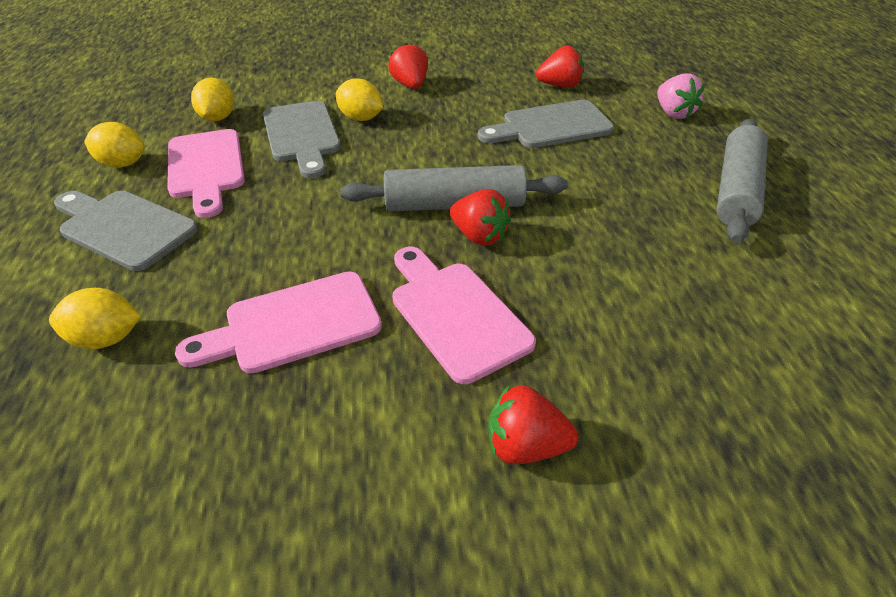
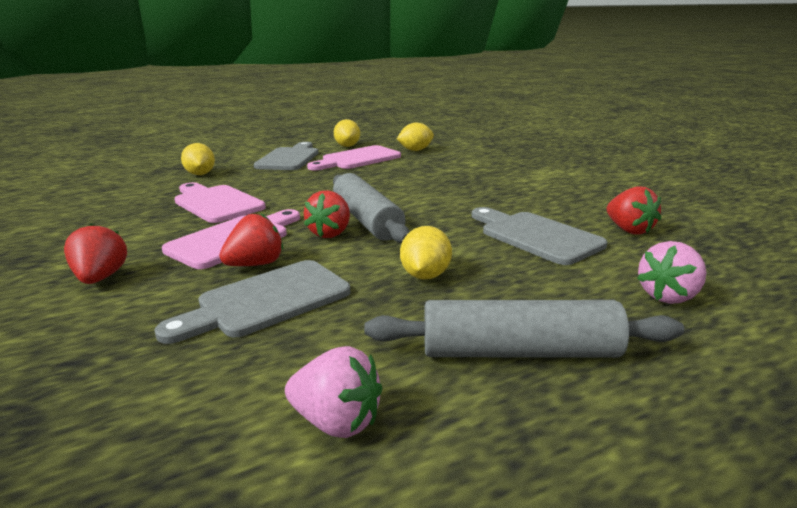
camera: 70 degrees right, 20 degrees down
grey cutting board [263,101,341,178] -> grey cutting board moved to [154,260,350,344]
yellow lemon [336,78,383,121] -> yellow lemon moved to [400,226,452,279]
red strawberry [388,43,428,89] -> red strawberry moved to [219,213,283,266]
none -> pink strawberry [285,346,382,438]

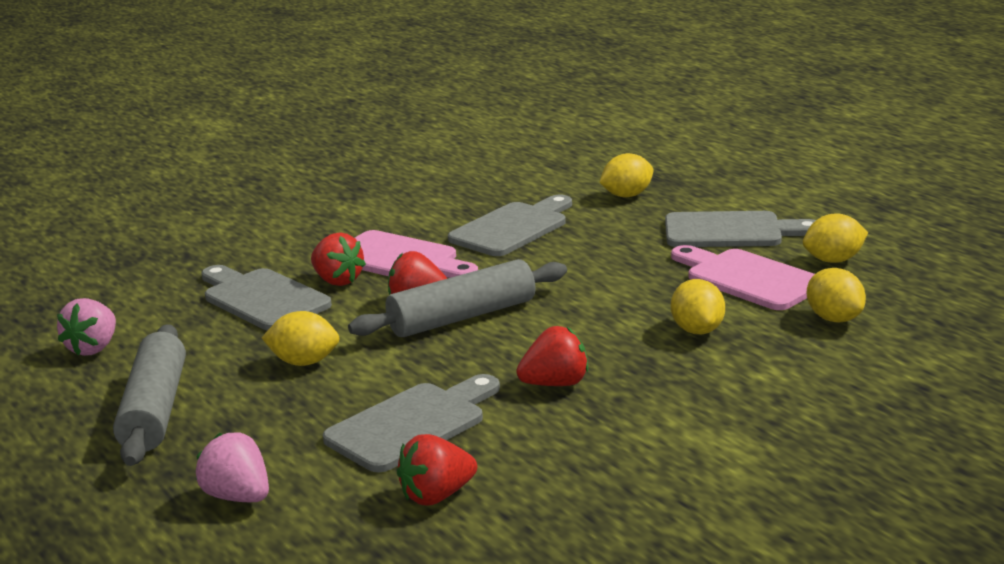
camera: 85 degrees right, 0 degrees up
red strawberry [64,223,127,284] -> red strawberry moved to [516,326,588,386]
pink cutting board [174,182,266,223] -> grey cutting board [448,195,572,256]
none -> yellow lemon [671,279,725,334]

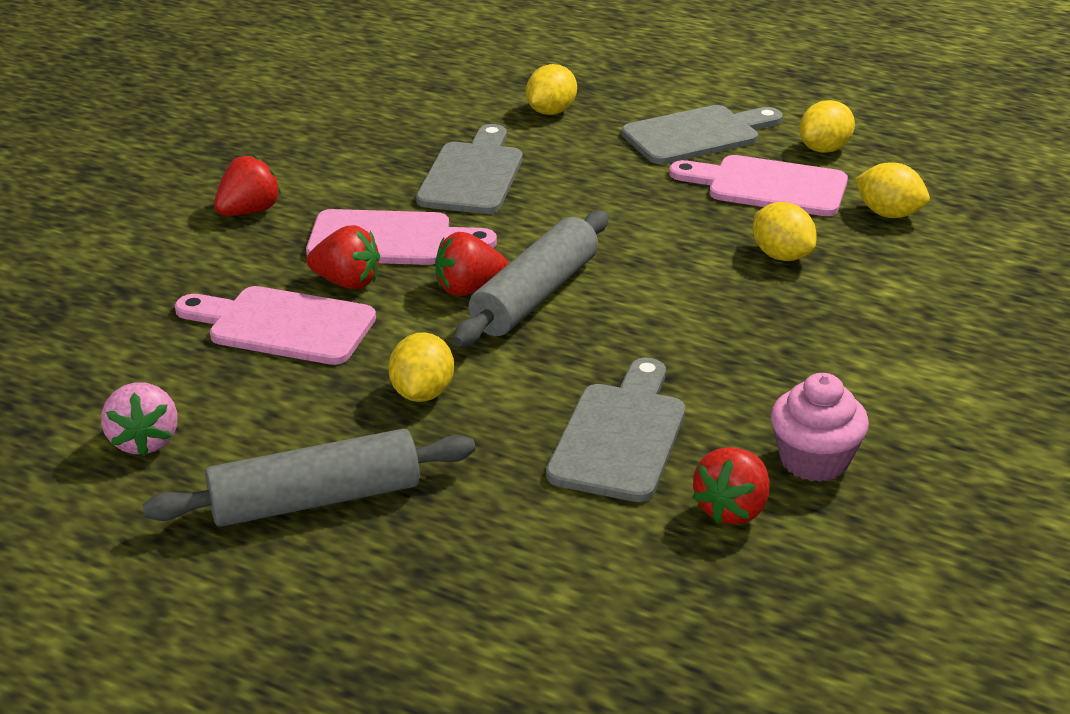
camera: 30 degrees left, 10 degrees up
grey rolling pin [113,324,186,466] -> grey rolling pin turned 75 degrees counterclockwise [143,429,476,527]
pink strawberry [196,432,269,502] -> none
grey cutting board [202,265,332,331] -> pink cutting board [175,286,376,365]
yellow lemon [262,311,340,366] -> yellow lemon turned 60 degrees counterclockwise [388,332,454,402]
red strawberry [516,326,588,386] -> red strawberry moved to [214,155,281,216]
none -> pink cupcake [771,373,869,482]

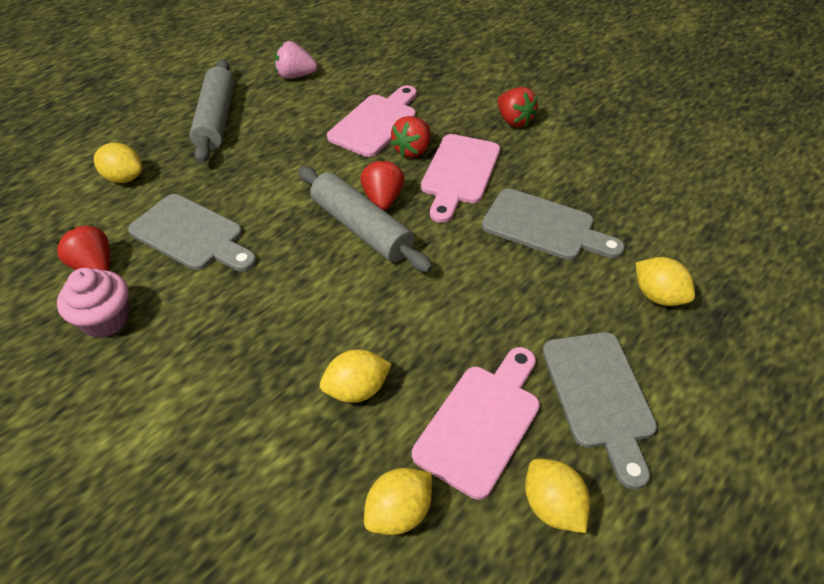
camera: 105 degrees right, 15 degrees up
yellow lemon [388,332,454,402] -> yellow lemon moved to [94,143,142,183]

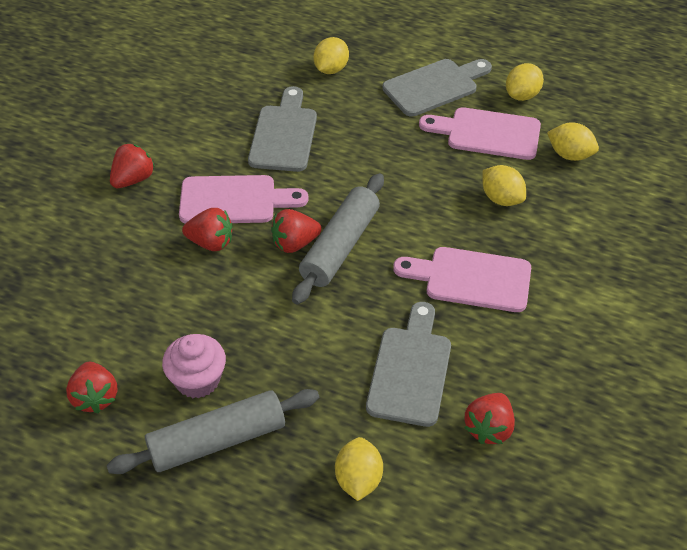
camera: 110 degrees left, 0 degrees up
pink cupcake [57,268,130,338] -> pink cupcake moved to [162,334,226,399]
pink strawberry [275,41,317,79] -> red strawberry [66,361,118,413]
pink cutting board [327,85,417,157] -> pink cutting board moved to [393,247,531,312]

